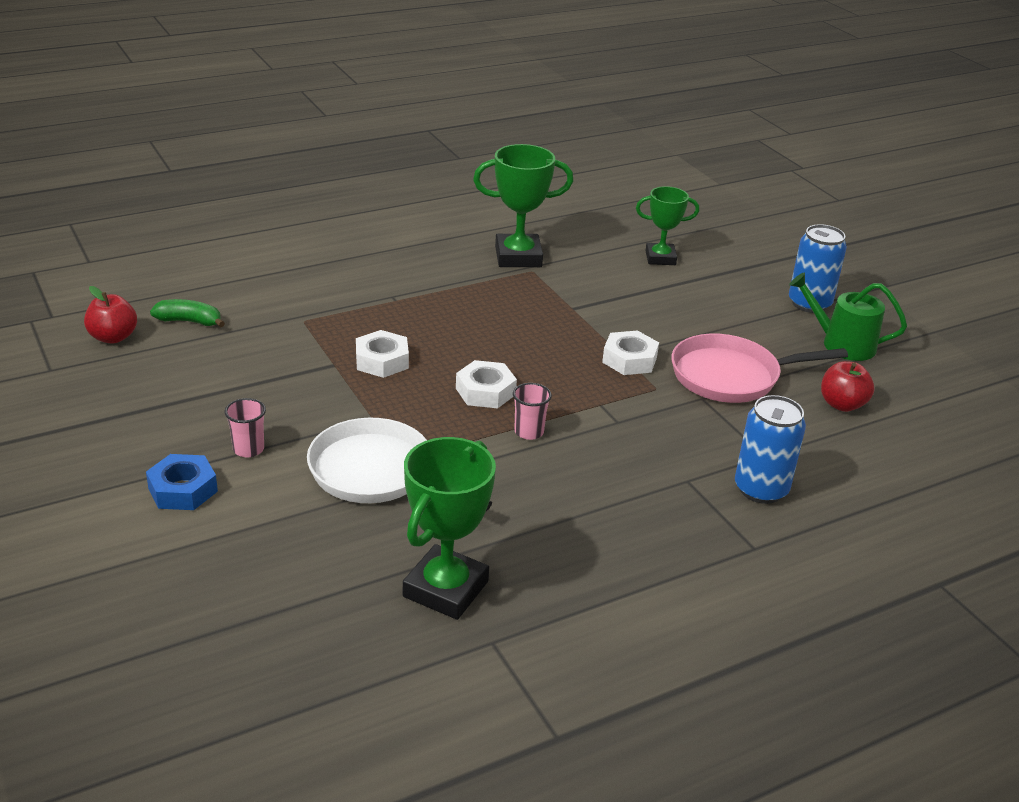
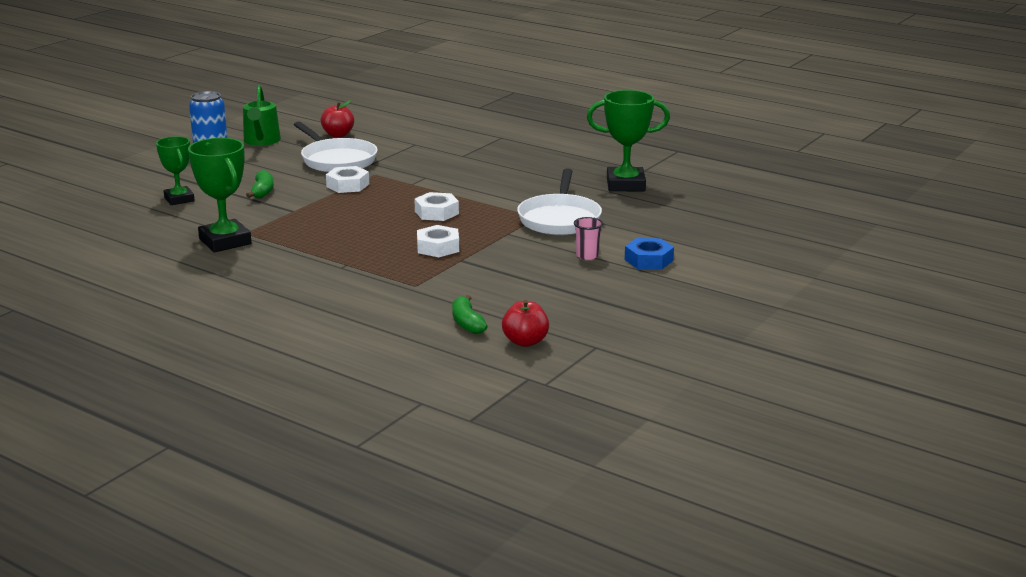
camera: 115 degrees left, 10 degrees down
pink cup [513,383,552,440] -> none
pink pan [671,334,848,403] -> white pan [294,122,378,172]
blue can [735,395,806,504] -> none
none -> green banana [246,170,274,199]

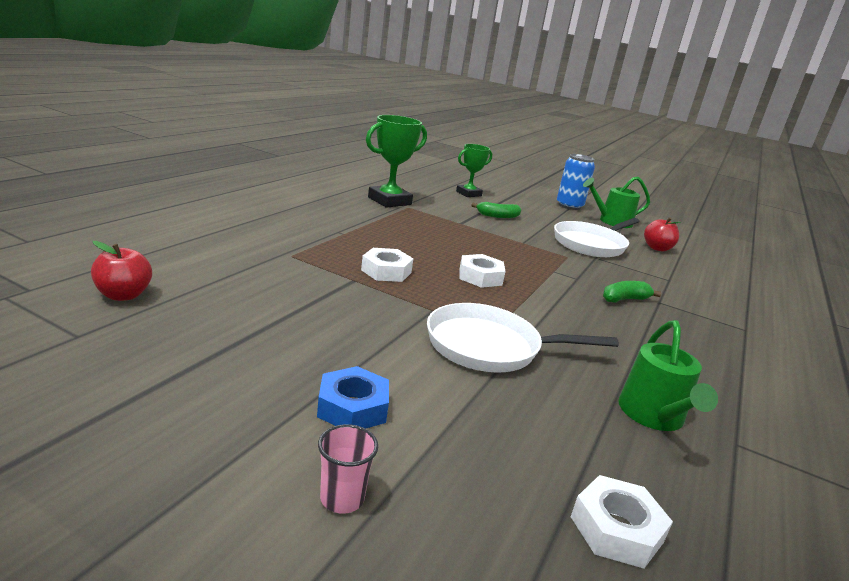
camera: 80 degrees right, 0 degrees up
white nut [326,166,369,193] -> white nut moved to [571,475,673,569]
green banana [452,295,488,334] -> green banana moved to [603,281,661,303]
pink cup [574,217,603,260] -> pink cup moved to [318,424,378,513]
green trophy [587,90,670,191] -> green watering can [618,320,718,431]

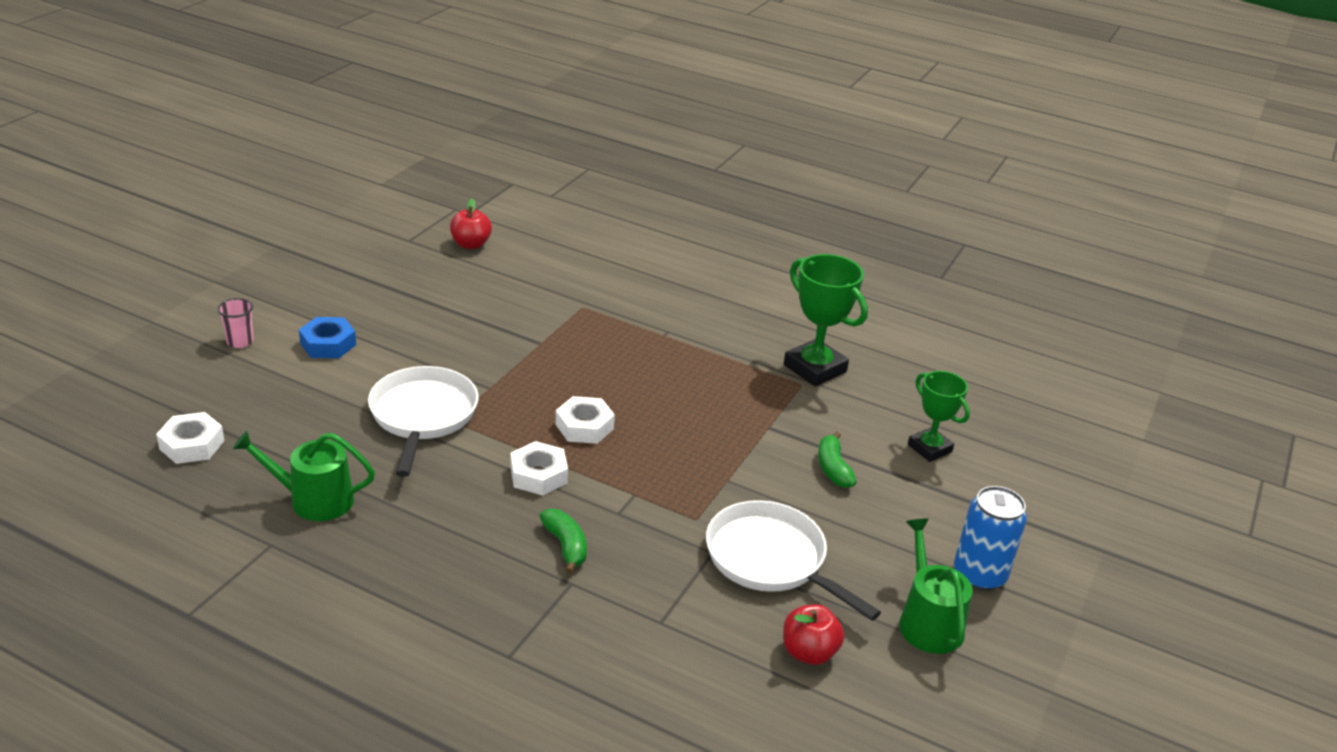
camera: 90 degrees right, 10 degrees up
white nut [361,248,414,282] -> white nut moved to [511,441,568,495]

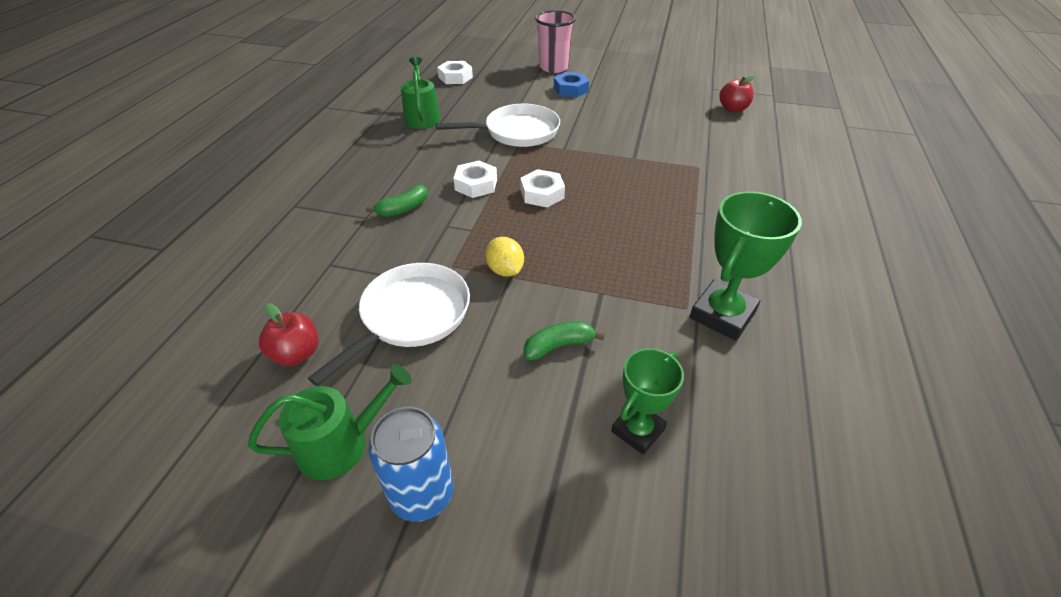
camera: 80 degrees right, 10 degrees up
pink cup [217,298,254,348] -> pink cup [535,10,576,73], size x1.91
none -> yellow lemon [485,237,524,277]

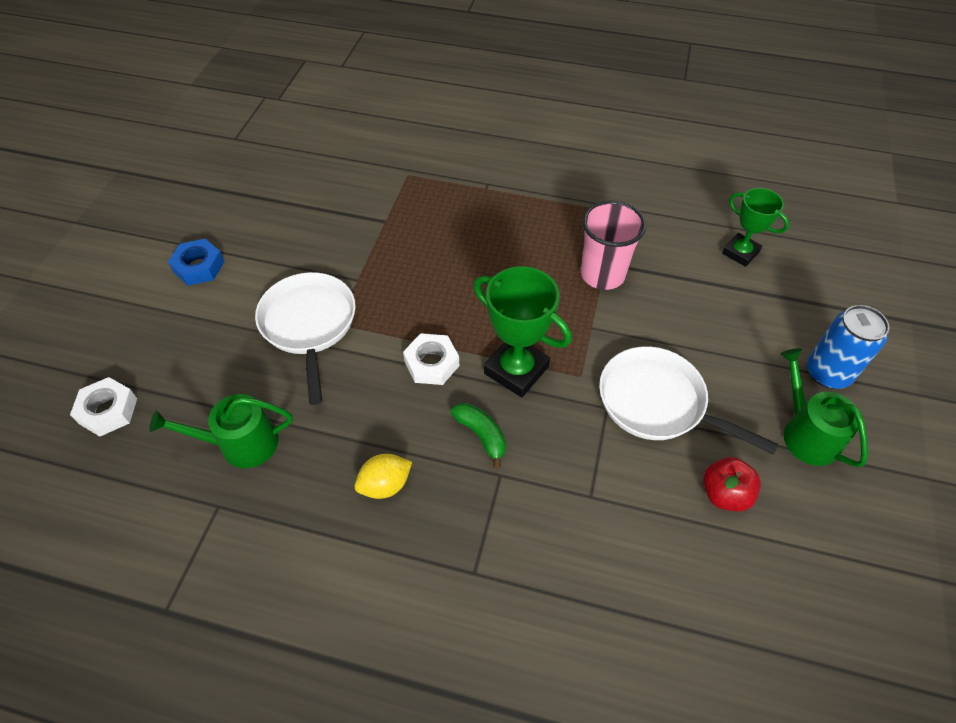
camera: 90 degrees left, 10 degrees up
yellow lemon [485,237,524,277] -> yellow lemon moved to [355,454,412,499]
white nut [520,169,565,208] -> none
green banana [524,321,605,360] -> none
pink cup [535,10,576,73] -> pink cup moved to [581,200,646,290]
green trophy [690,191,802,341] -> green trophy moved to [473,266,572,397]
red apple [719,75,756,112] -> none

